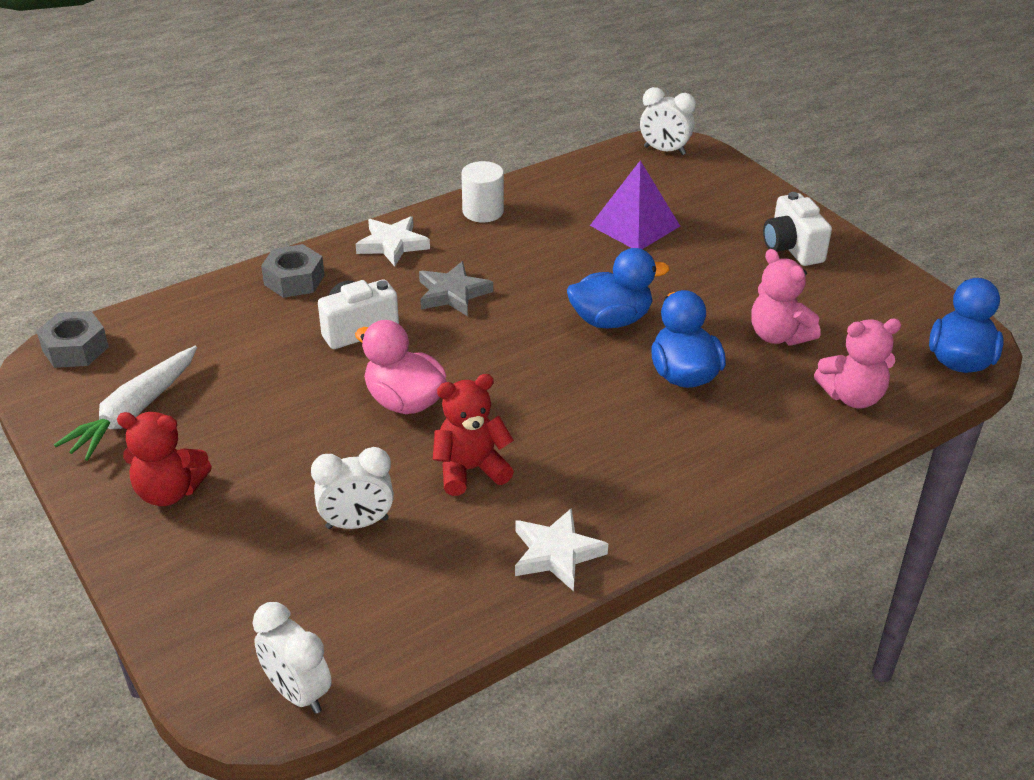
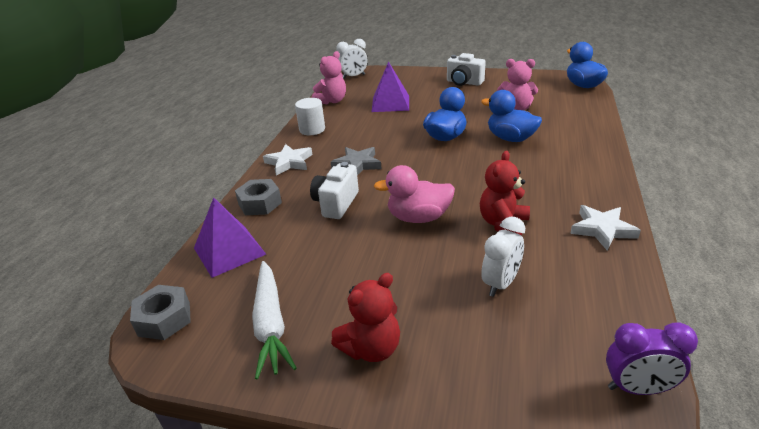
camera: 40 degrees left, 5 degrees down
white clock [253,602,332,714] -> purple clock [606,322,698,395]
pink teddy bear [814,319,901,408] -> pink teddy bear moved to [312,51,346,104]
none -> purple pyramid [194,197,266,278]

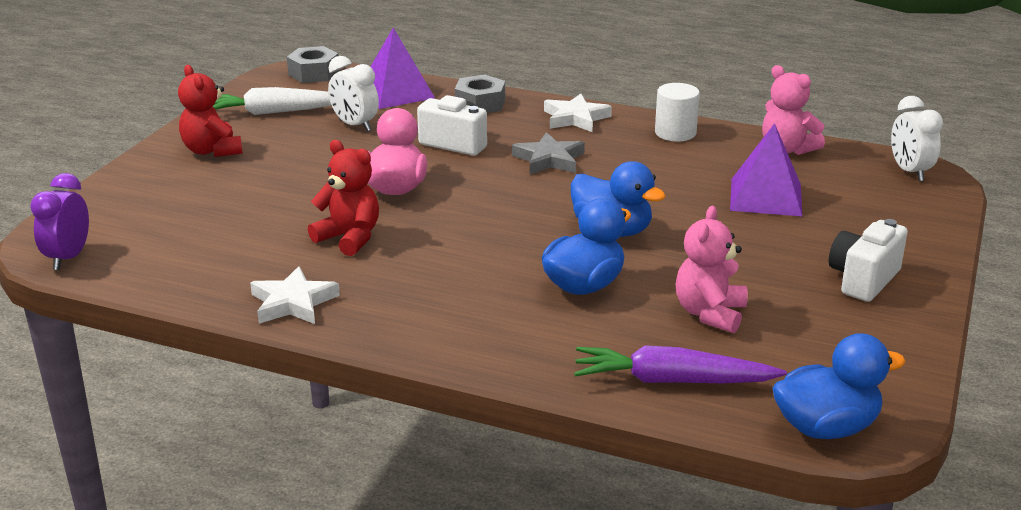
camera: 95 degrees right, 5 degrees down
white clock [481,217,525,297] -> white clock moved to [328,56,379,131]
none -> purple carrot [574,345,787,383]

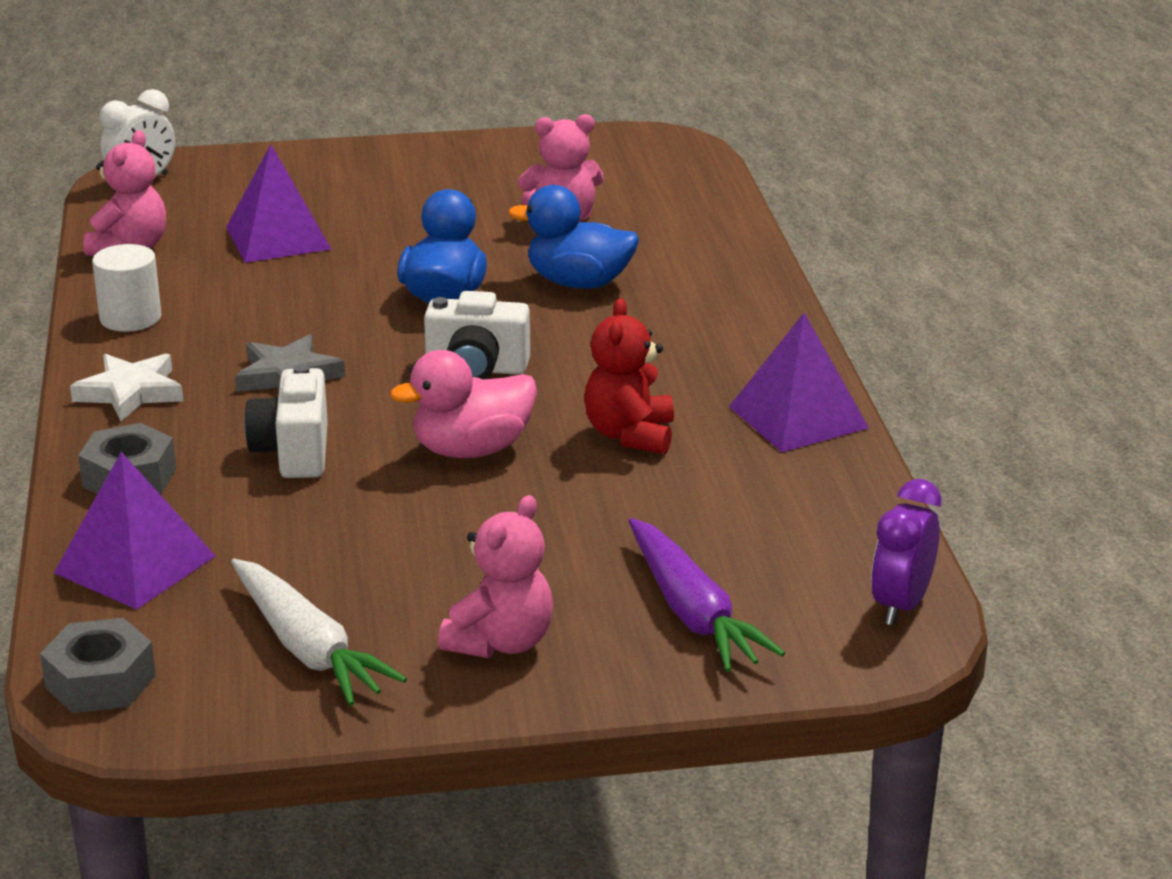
camera: 120 degrees left, 0 degrees up
purple clock [30,173,89,270] -> purple clock turned 135 degrees clockwise [871,479,941,626]
red teddy bear [178,65,243,157] -> pink teddy bear [438,495,553,658]
white star [250,266,340,324] -> purple pyramid [729,312,869,452]
white clock [328,56,379,131] -> none
purple carrot [574,345,787,383] -> purple carrot moved to [629,518,785,672]
blue duck [772,333,905,439] -> none
white camera [829,219,908,302] -> white camera moved to [424,291,530,379]

